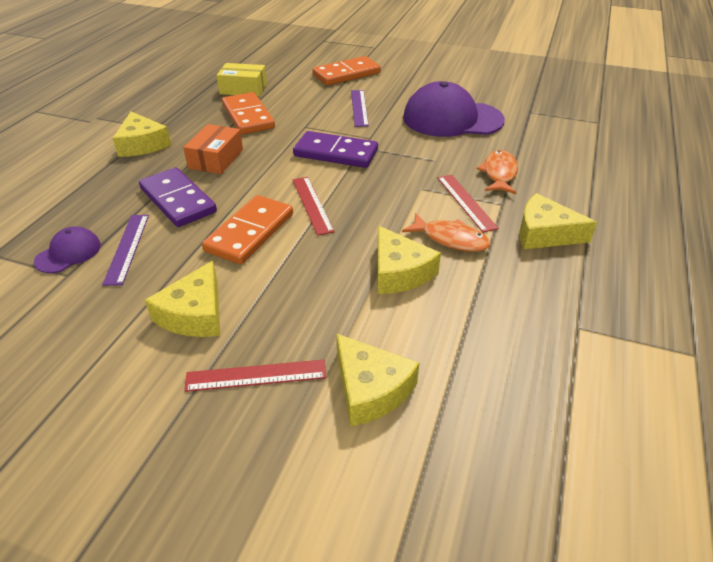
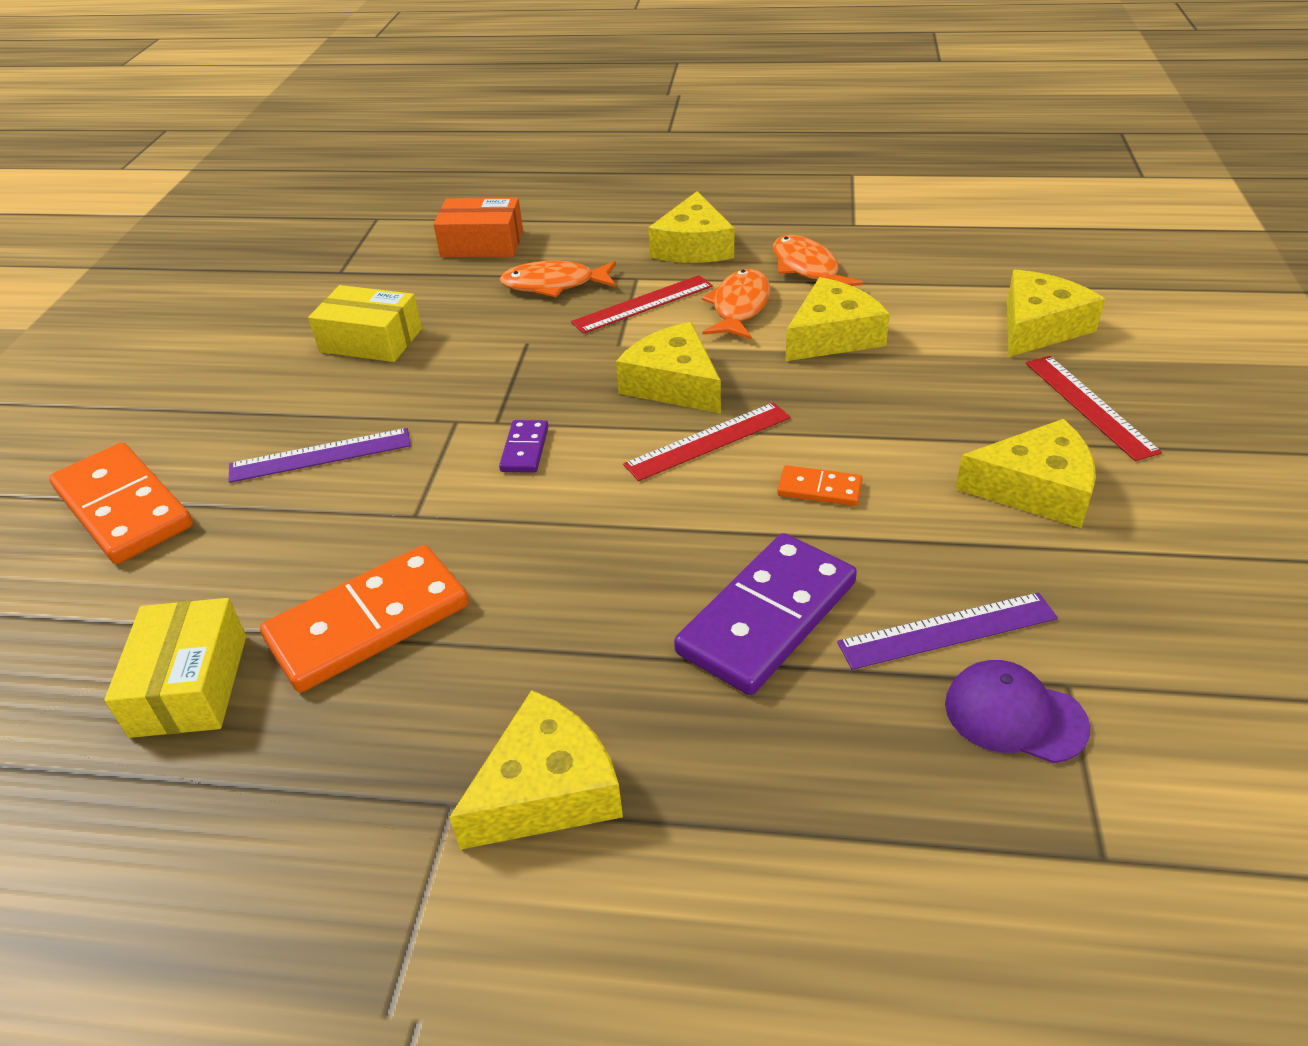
camera: 100 degrees left, 0 degrees up
orange box [183,124,243,174] -> orange box moved to [433,198,523,257]
orange domino [202,195,293,264] -> orange domino [777,465,862,506], size x0.48
purple domino [293,131,378,168] -> purple domino [499,420,549,473], size x0.48
purple cap [403,81,505,137] -> yellow box [308,285,422,362]
none -> yellow cheese [616,322,721,413]
none -> orange fish [773,235,863,286]

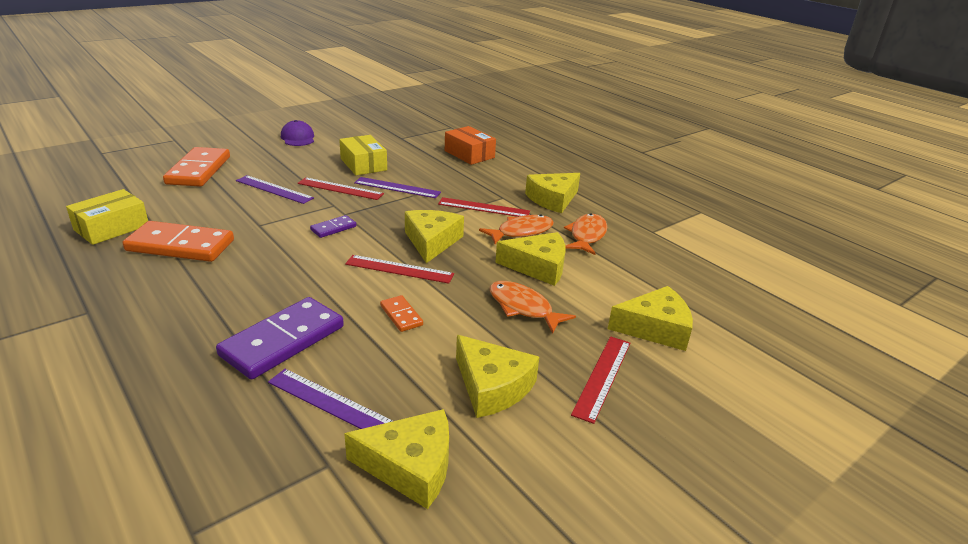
camera: 40 degrees right, 10 degrees down
yellow cheese [449,690,623,850] -> yellow cheese moved to [344,409,449,509]
orange fish [500,260,616,297] -> orange fish moved to [490,281,576,334]
purple domino [674,533,857,695] -> purple domino turned 45 degrees counterclockwise [216,297,344,379]
purple cap [945,660,1090,763] -> purple cap moved to [281,120,314,146]
none -> red ruler [298,177,384,200]
none -> purple ruler [354,177,441,198]

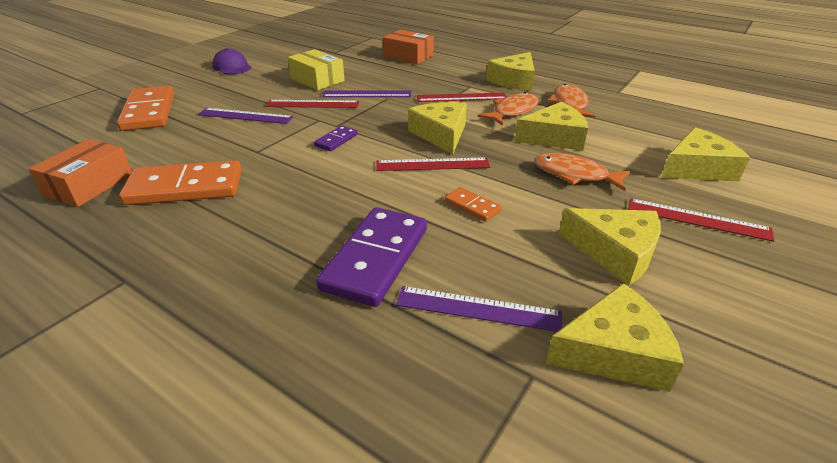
camera: 15 degrees left, 5 degrees up
yellow box [66,189,148,245] -> orange box [29,139,132,207]
red ruler [571,336,631,424] -> red ruler turned 75 degrees counterclockwise [628,198,775,242]

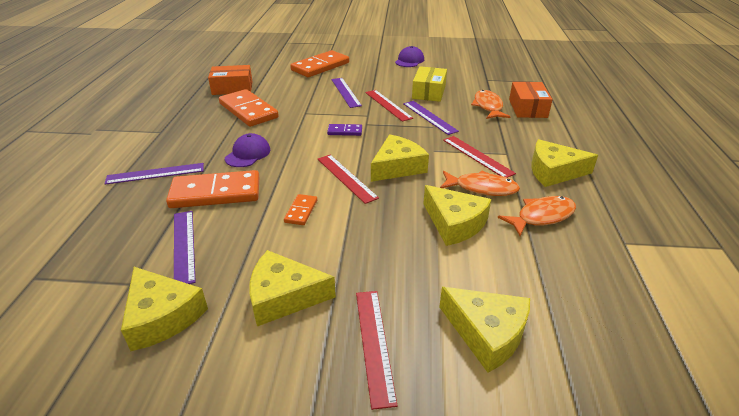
camera: 60 degrees right, 0 degrees up
purple domino [316,207,427,307] -> orange domino [166,170,260,208]
orange fish [534,153,631,191] -> orange fish moved to [471,90,510,119]
yellow cheese [559,208,661,285] -> yellow cheese turned 90 degrees clockwise [249,250,336,326]
none -> purple ruler [104,163,204,185]
none -> purple cap [225,133,271,167]

